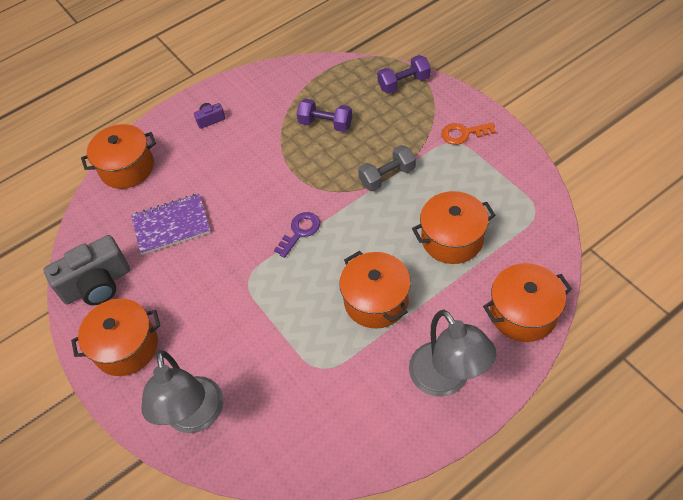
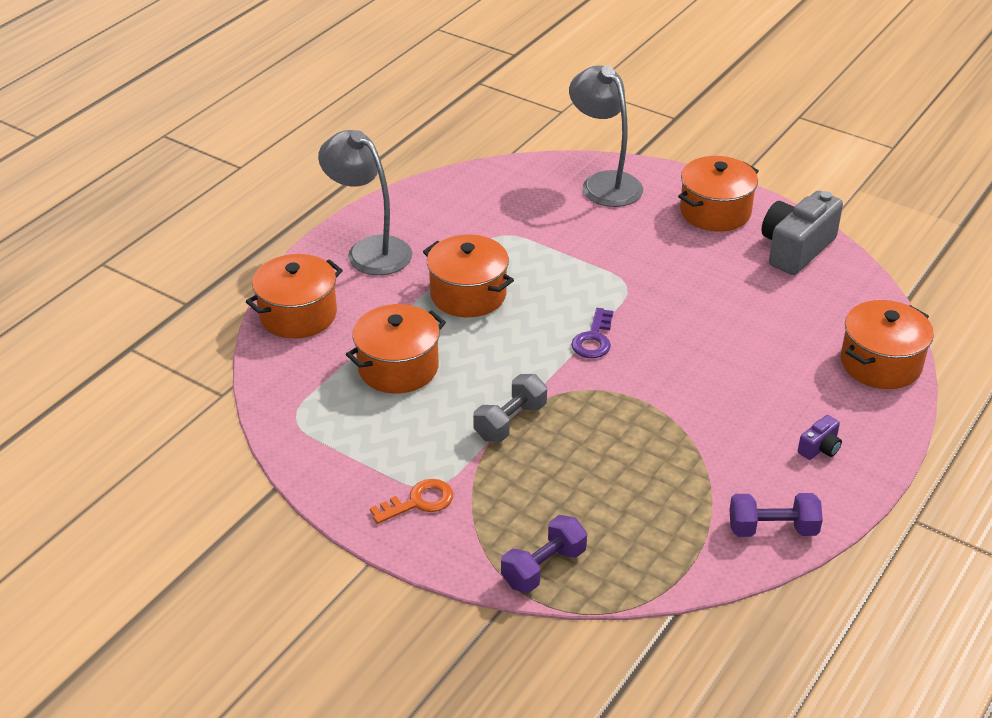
camera: 155 degrees right, 15 degrees down
purple notebook [131,194,211,255] -> none
purple dumbbell [297,99,352,132] -> purple dumbbell moved to [729,493,823,537]

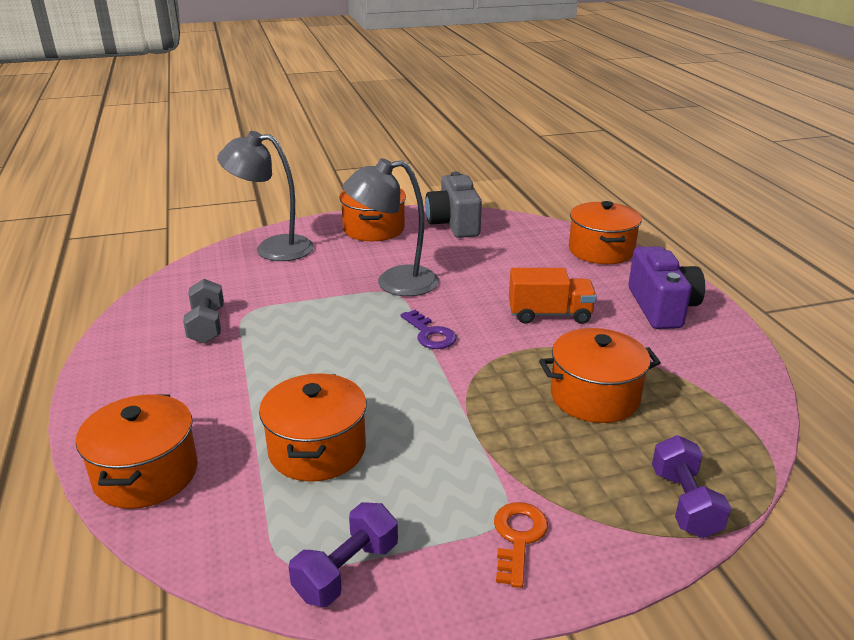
camera: 50 degrees left, 10 degrees down
grey lamp [318,130,412,275] -> grey lamp moved to [343,158,439,296]
orange pot [423,235,514,317] -> orange pot moved to [539,328,661,423]
grey dumbbell [473,374,547,442] -> grey dumbbell moved to [183,279,224,344]
purple dumbbell [729,493,823,537] -> purple dumbbell moved to [288,502,398,607]
purple camera [798,415,842,460] -> purple camera [628,246,705,329], size x2.20
none -> orange truck [509,268,597,324]

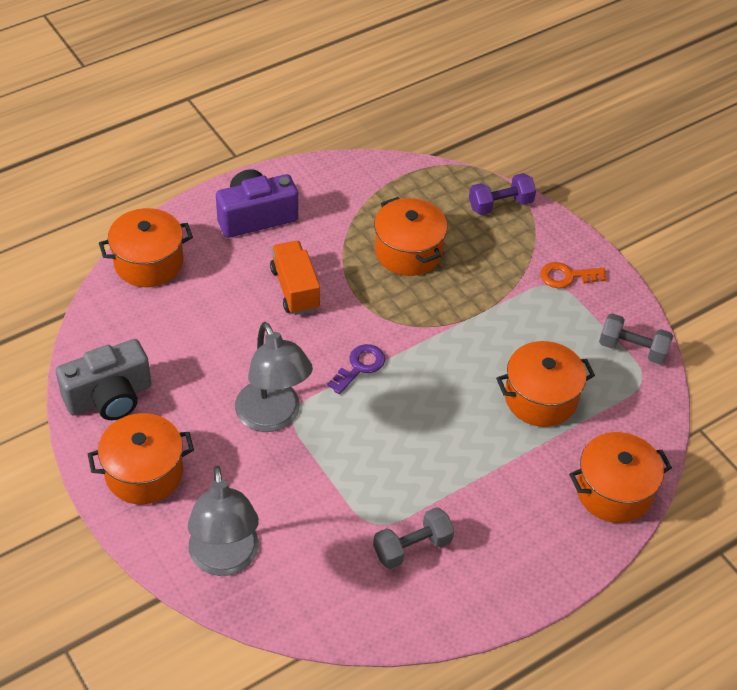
camera: 110 degrees left, 20 degrees up
purple dumbbell [288,502,398,607] -> grey dumbbell [599,313,673,365]

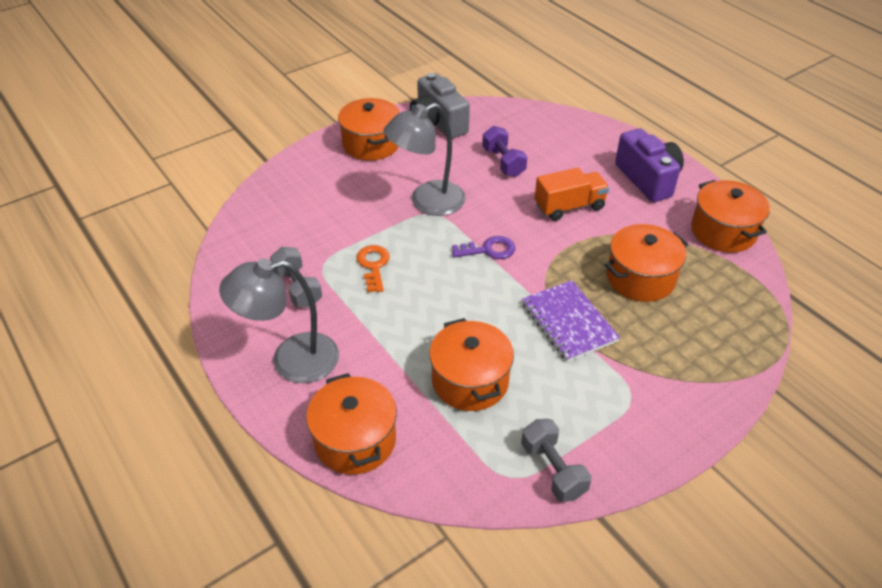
camera: 90 degrees right, 5 degrees down
orange pot [99,208,193,287] -> orange pot moved to [691,180,770,253]
grey lamp [188,466,259,576] -> grey lamp moved to [219,258,339,383]
purple key [327,344,385,394] -> purple key turned 45 degrees counterclockwise [452,236,515,259]
purple dumbbell [469,173,536,215] -> purple dumbbell moved to [482,126,528,177]
orange key [540,262,606,288] -> orange key moved to [357,245,390,292]
grey dumbbell [599,313,673,365] -> grey dumbbell turned 45 degrees counterclockwise [521,419,591,502]
none -> purple notebook [522,280,620,362]

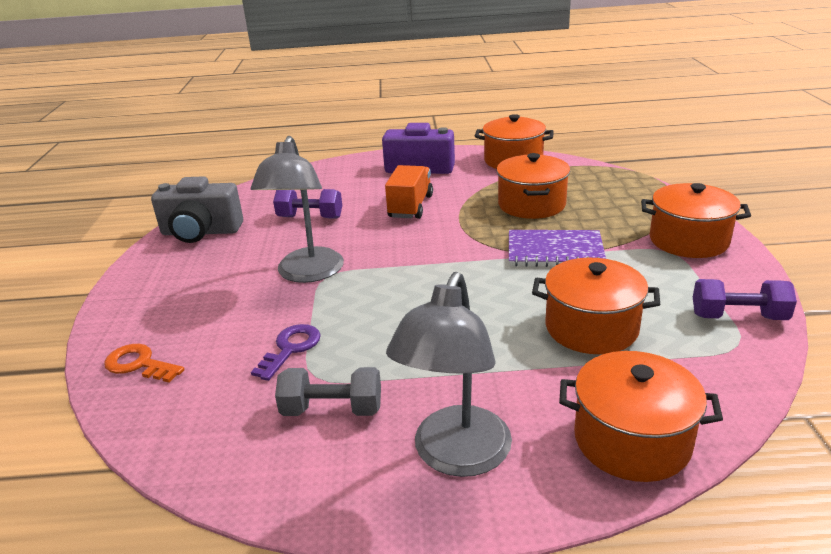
camera: 55 degrees left, 15 degrees down
orange pot [338,98,400,161] -> orange pot moved to [641,183,751,258]
orange key [357,245,390,292] -> orange key moved to [104,344,185,383]
purple key [452,236,515,259] -> purple key moved to [251,324,321,381]
grey dumbbell [521,419,591,502] -> purple dumbbell [693,279,797,320]

